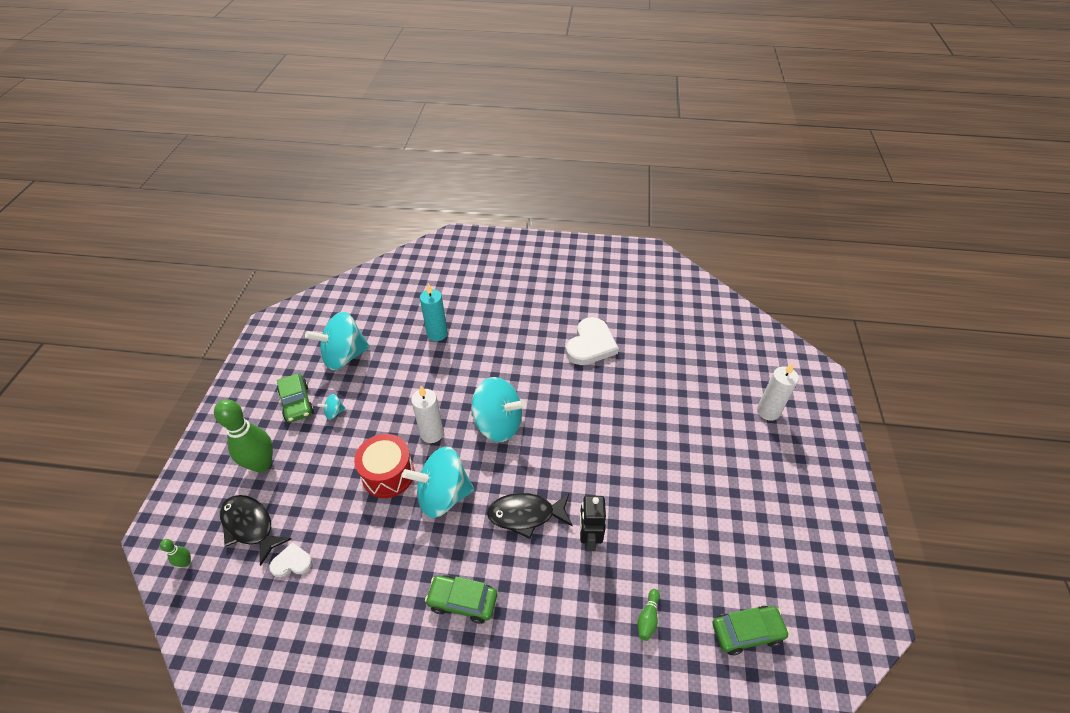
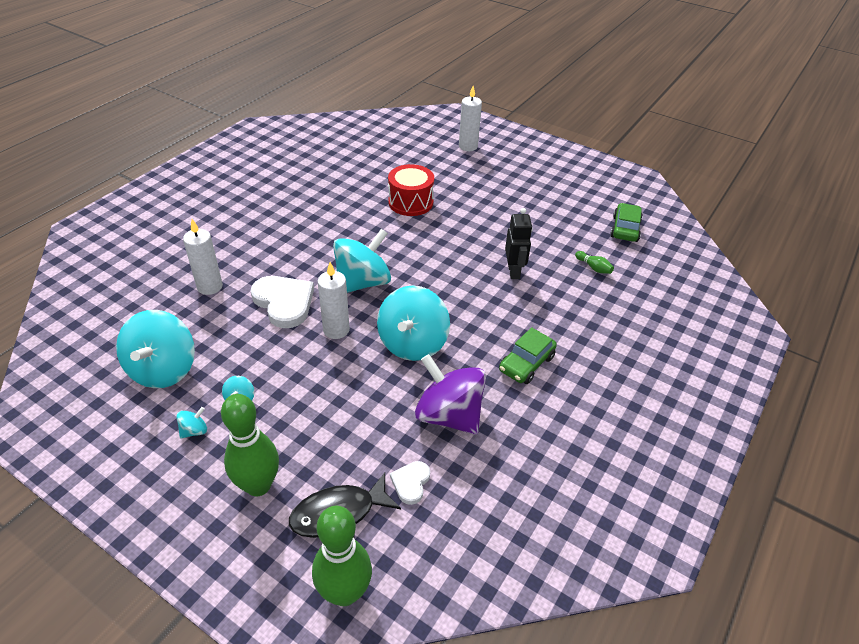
camera: 65 degrees left, 5 degrees down
green bowling pin [160,539,191,567] -> green bowling pin [312,506,372,606], size x2.32
green car [277,374,314,423] -> turquoise spinning top [176,407,207,438]
red drum [354,434,414,498] -> red drum moved to [388,164,434,216]
turquoise candle [420,283,448,341] -> white candle [183,219,223,295]
black fish [487,493,573,539] -> none
white heart [566,317,619,365] -> white heart moved to [251,276,314,328]
black robot [580,496,606,551] -> black robot turned 120 degrees counterclockwise [505,208,532,279]
none -> purple spinning top [415,354,486,435]

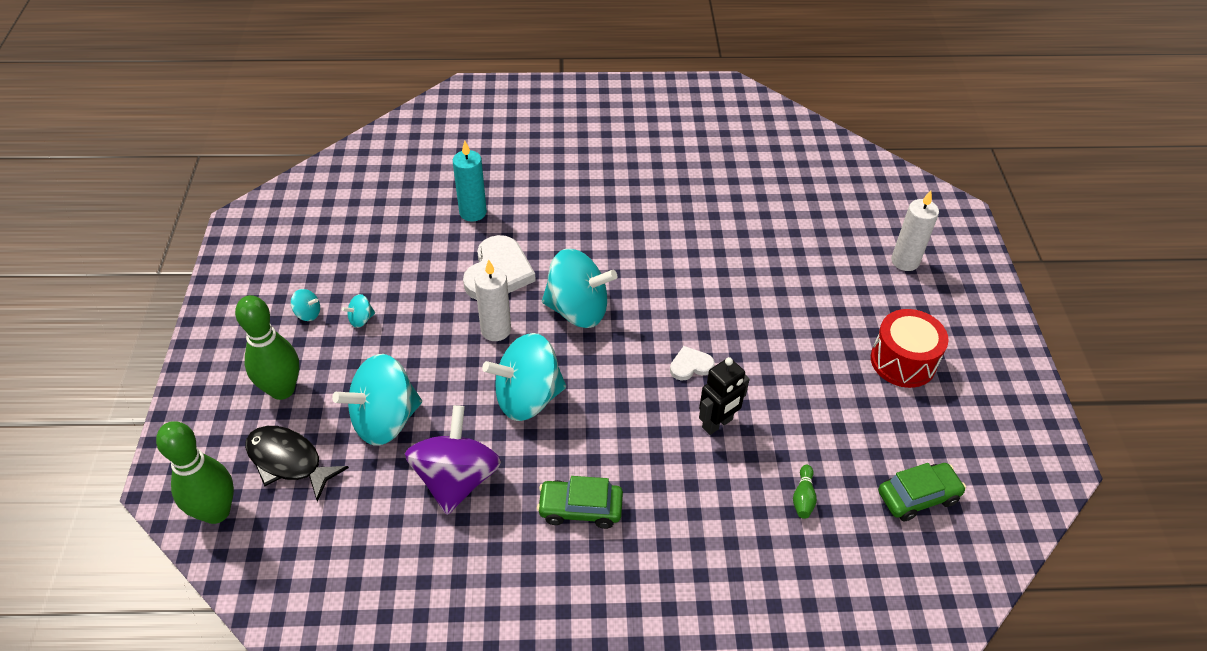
camera: 55 degrees right, 5 degrees up
turquoise spinning top [116,310,195,388] -> turquoise spinning top moved to [332,354,422,446]
white candle [183,219,223,295] -> turquoise candle [453,141,487,222]
red drum [388,164,434,216] -> red drum moved to [871,309,949,388]
white heart [390,461,430,505] -> white heart moved to [670,346,715,380]

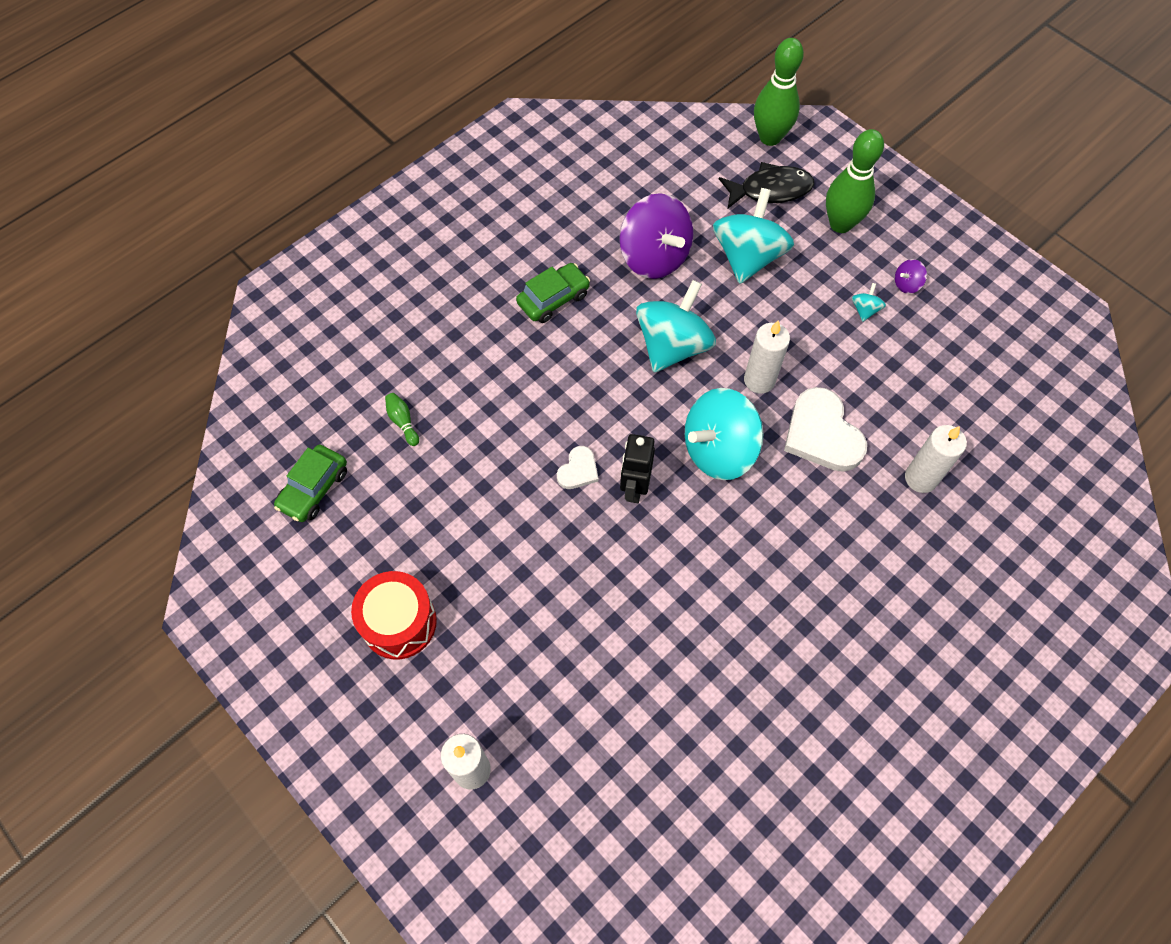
camera: 140 degrees right, 15 degrees up
turquoise spinning top [291,289,320,321] -> purple spinning top [895,259,927,294]
turquoise candle [453,141,487,222] -> white candle [905,425,967,493]
black robot [699,357,750,435] -> black robot moved to [620,434,655,503]

